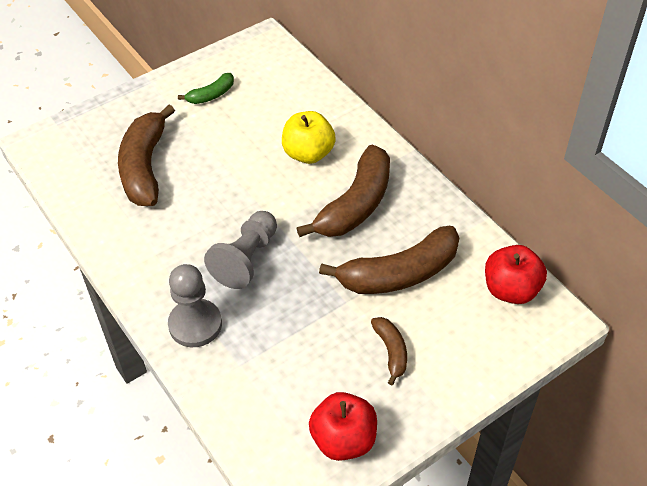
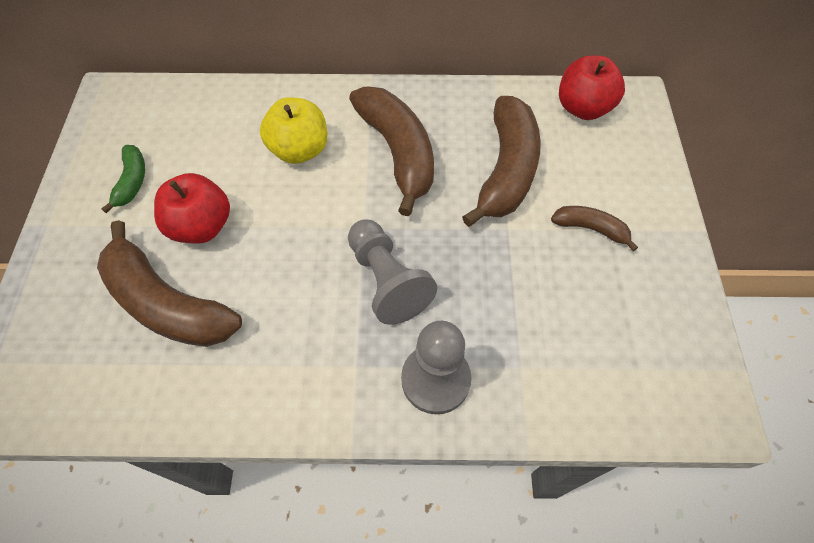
camera: 55 degrees left, 10 degrees up
red apple [309,392,377,461] -> red apple moved to [154,173,230,244]

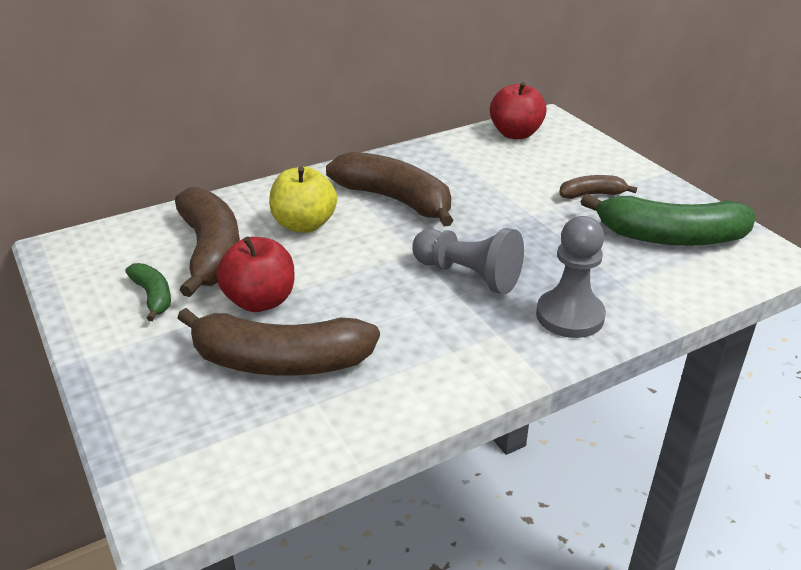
camera: 30 degrees left, 25 degrees down
brown banana [462,96,541,227] -> brown banana moved to [175,187,240,297]
none -> green banana [581,194,756,246]

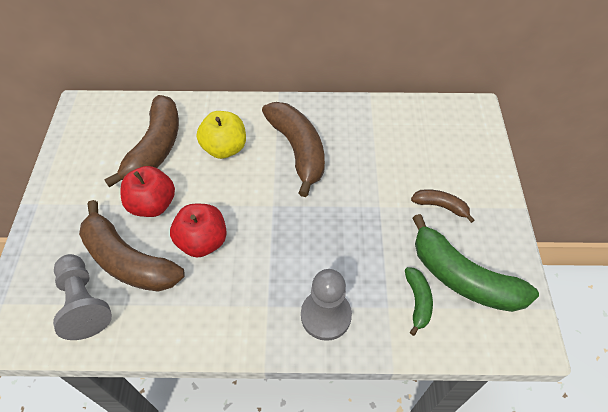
camera: 30 degrees right, 20 degrees up
green banana [125,263,171,321] -> green banana moved to [405,267,433,336]
grey pawn [412,228,524,294] -> grey pawn moved to [53,254,112,340]
red apple [490,82,547,139] -> red apple moved to [170,204,227,258]

